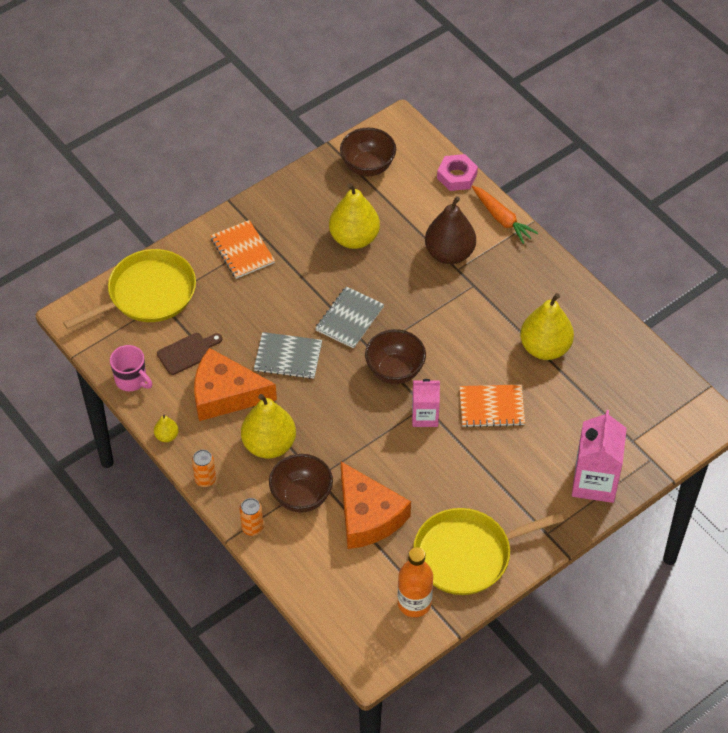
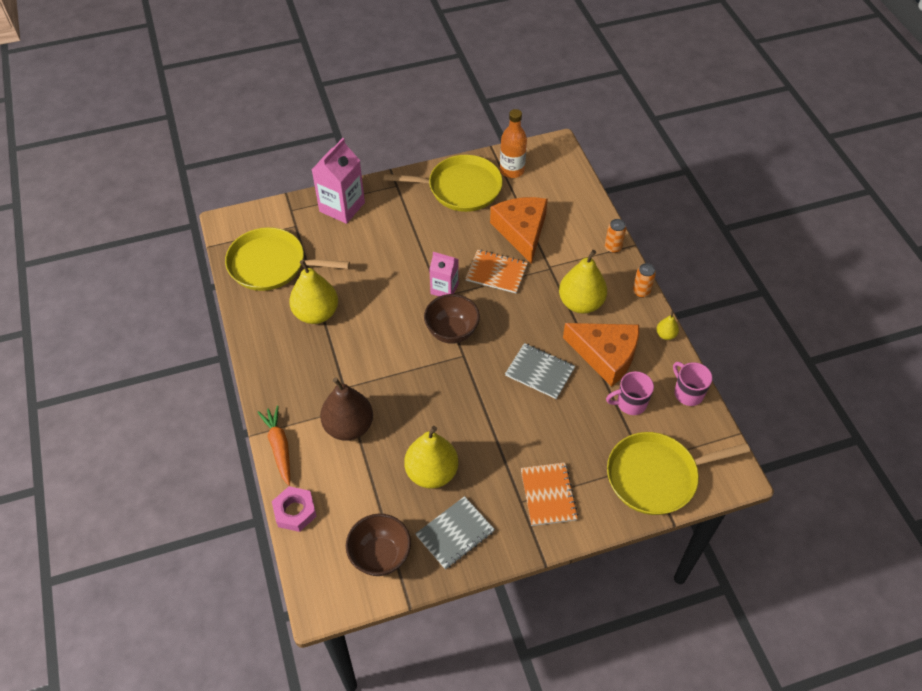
camera: 160 degrees left, 0 degrees up
brown cutting board [157,333,222,375] -> pink mug [606,371,654,415]
brown bowl [269,454,333,513] -> none
grey notebook [315,286,384,349] -> grey notebook moved to [415,496,495,569]
orange notebook [459,385,525,427] -> orange notebook moved to [465,250,528,294]
none -> yellow pan [225,227,350,291]

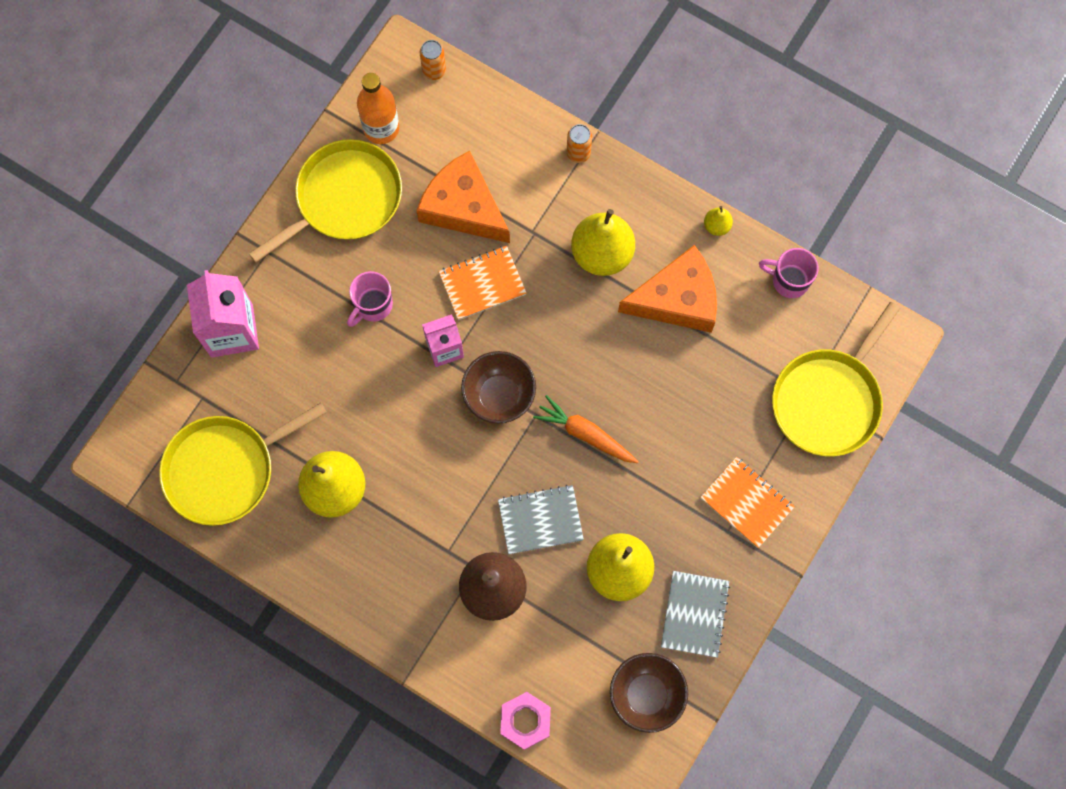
camera: 40 degrees left, 20 degrees up
orange carrot [258,406,290,486] -> orange carrot moved to [533,395,639,463]
grey notebook [505,343,575,399] -> grey notebook moved to [498,485,584,554]
pink mug [606,371,654,415] -> pink mug moved to [347,271,393,327]
orange can [633,263,656,298] -> orange can moved to [420,40,446,80]

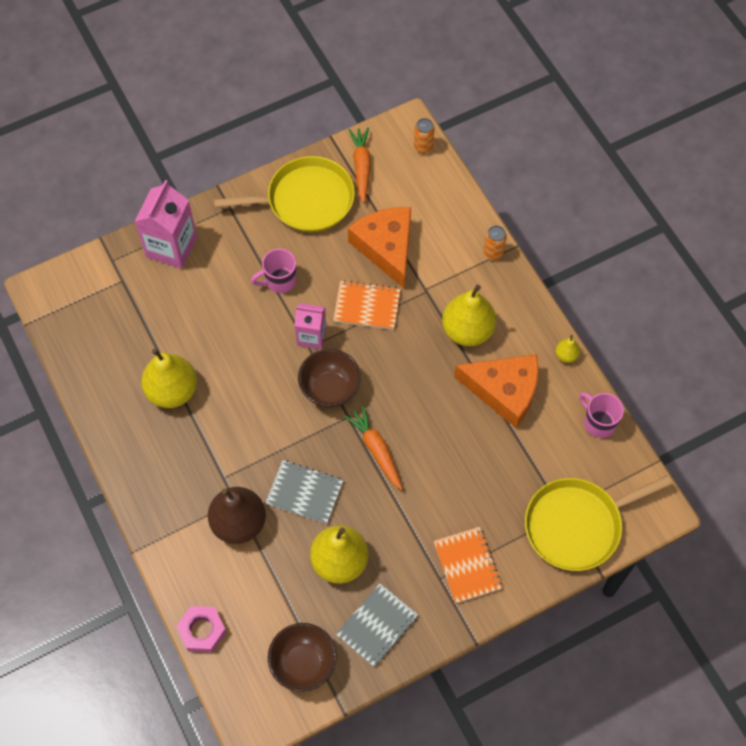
camera: 30 degrees right, 10 degrees down
yellow pan [159,403,327,526] -> none
orange bottle [357,73,399,144] -> orange carrot [348,128,371,203]

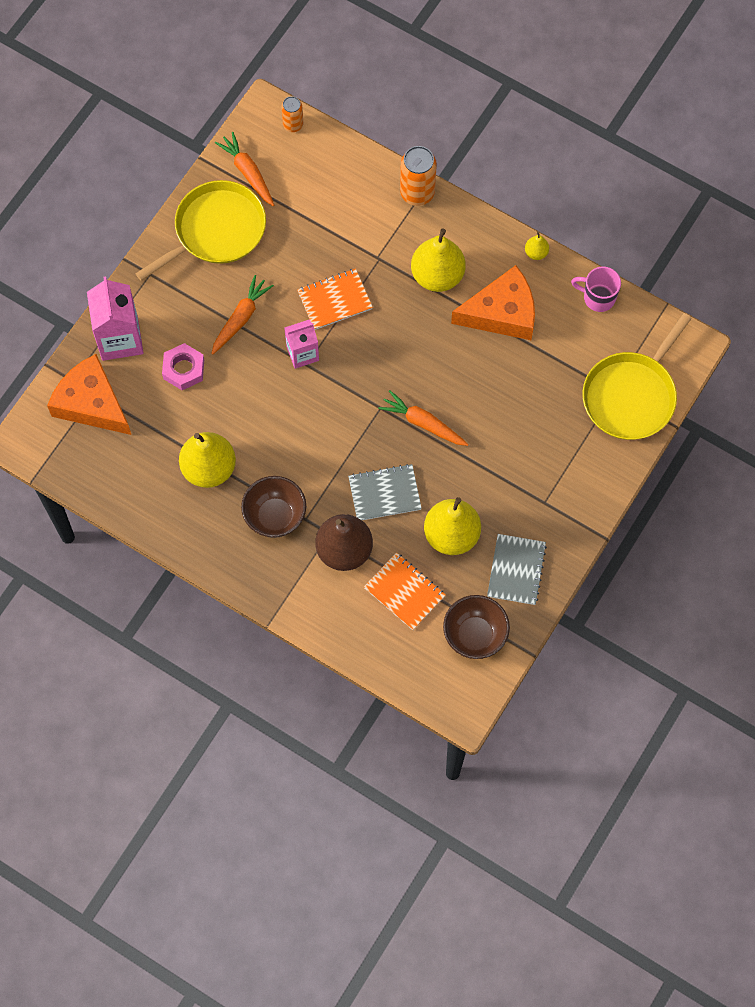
camera: 30 degrees left, 5 degrees up
pink nut [176,606,226,653] -> pink nut moved to [162,343,204,390]
pink mug [251,249,296,293] -> orange carrot [211,275,274,355]
brown bowl [298,349,361,408] -> brown bowl moved to [241,476,306,538]
orange cheese [348,207,411,289] -> orange cheese moved to [47,354,131,435]
orange notebook [434,527,502,604] -> orange notebook moved to [364,552,446,630]
orange can [484,226,507,260] -> orange can [400,146,437,206], size x1.67

